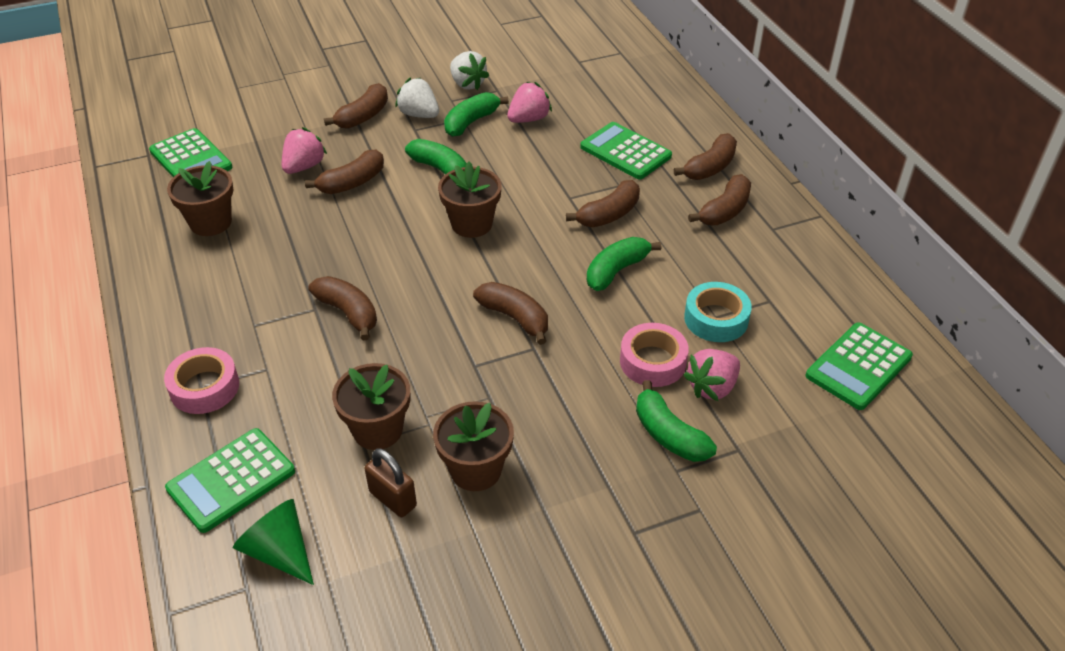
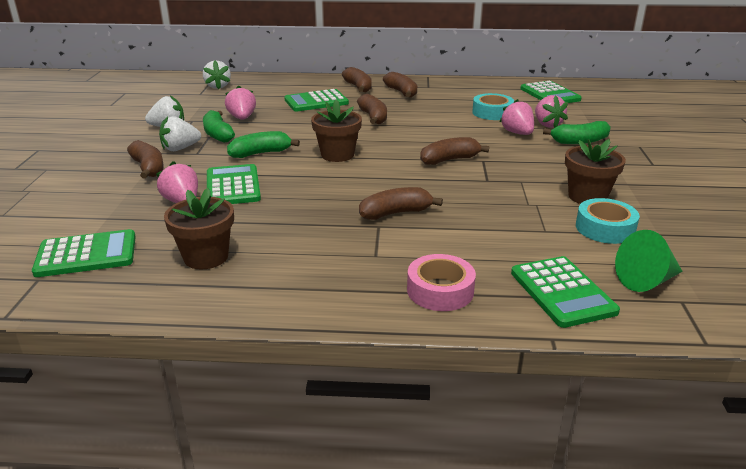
camera: 65 degrees left, 15 degrees down
brown banana [305,150,384,194] -> green calculator [207,164,261,204]
brown flower pot [332,363,410,450] -> none
brown padlock [365,448,417,517] -> turquoise tape [576,198,640,244]
green banana [587,237,661,291] -> none
pink tape [620,323,689,387] -> pink strawberry [499,99,534,135]
none -> white strawberry [203,60,231,89]

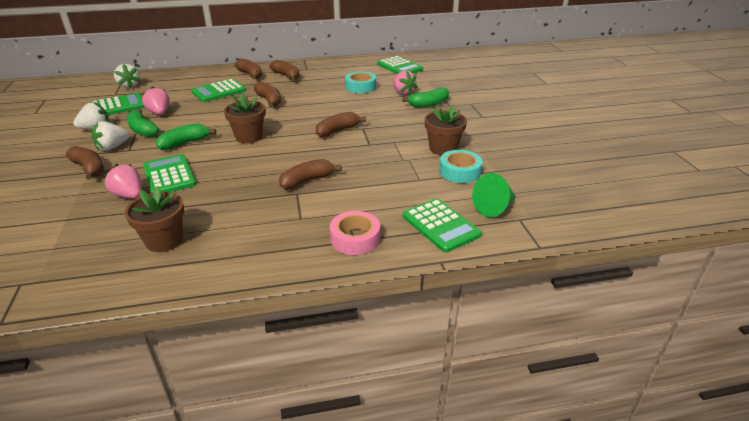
camera: 15 degrees left, 5 degrees up
green calculator [32,229,136,277] -> green calculator moved to [89,93,145,115]
pink strawberry [499,99,534,135] -> none

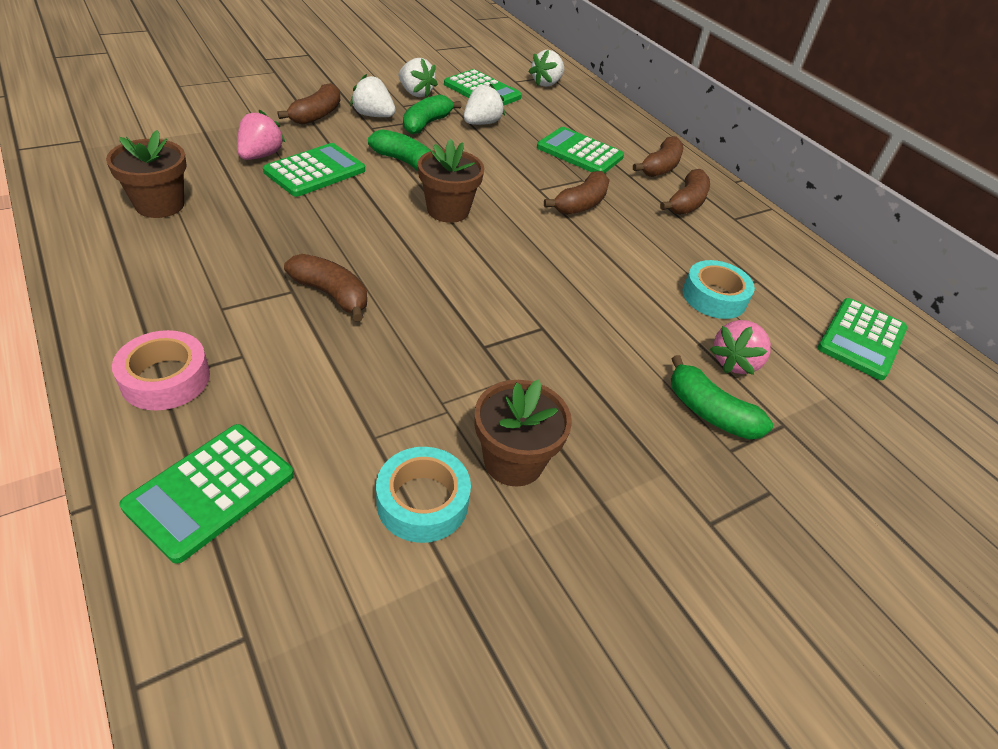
camera: 65 degrees right, 10 degrees up
pink strawberry [142,86,170,115] -> white strawberry [464,83,505,125]
brown banana [316,112,366,137] -> none
green cone [472,173,516,217] -> none

